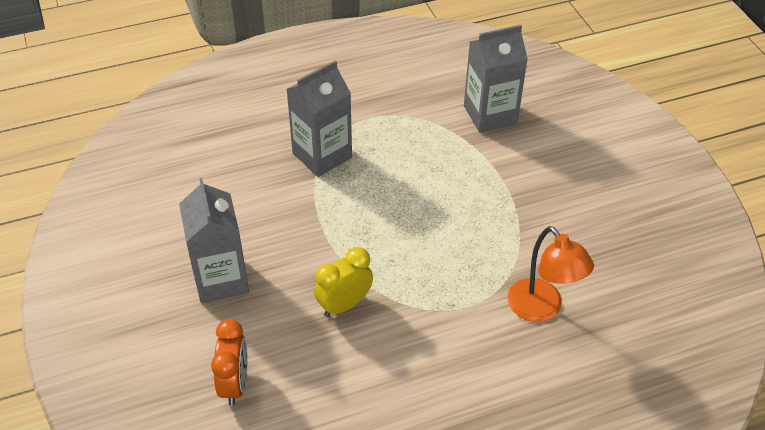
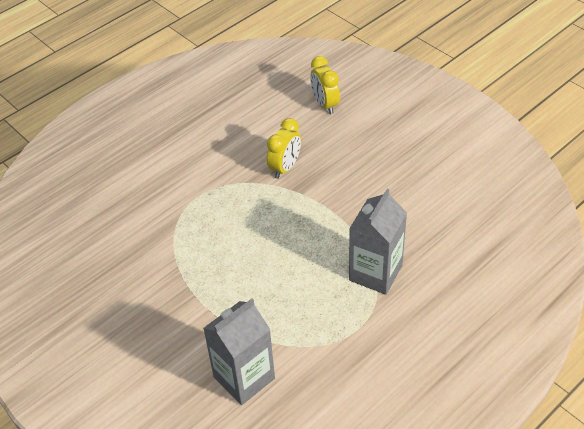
camera: 160 degrees right, 0 degrees up
grey carton [179,178,249,303] -> none
orange clock [211,319,247,406] -> yellow clock [310,56,340,114]
orange lamp [508,226,594,322] -> none

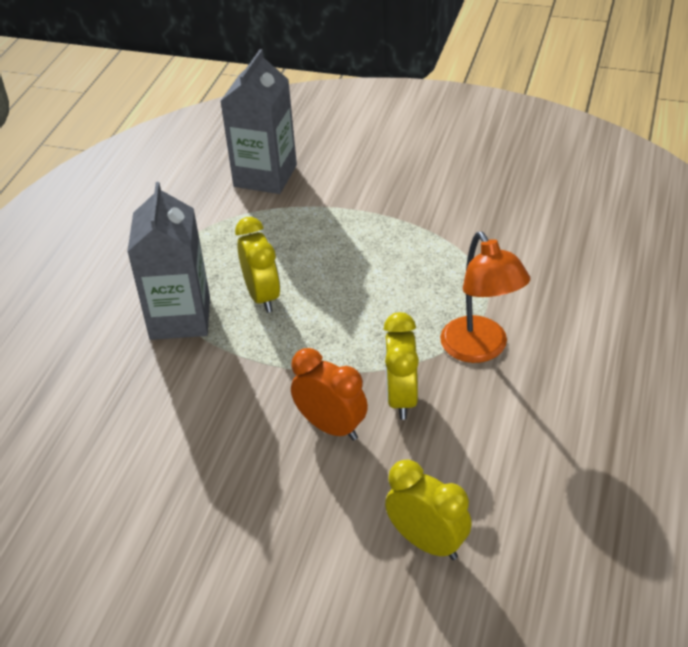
camera: 150 degrees right, 5 degrees down
none -> yellow clock [235,217,280,313]
none -> orange clock [291,348,368,441]
none -> orange lamp [440,232,530,363]

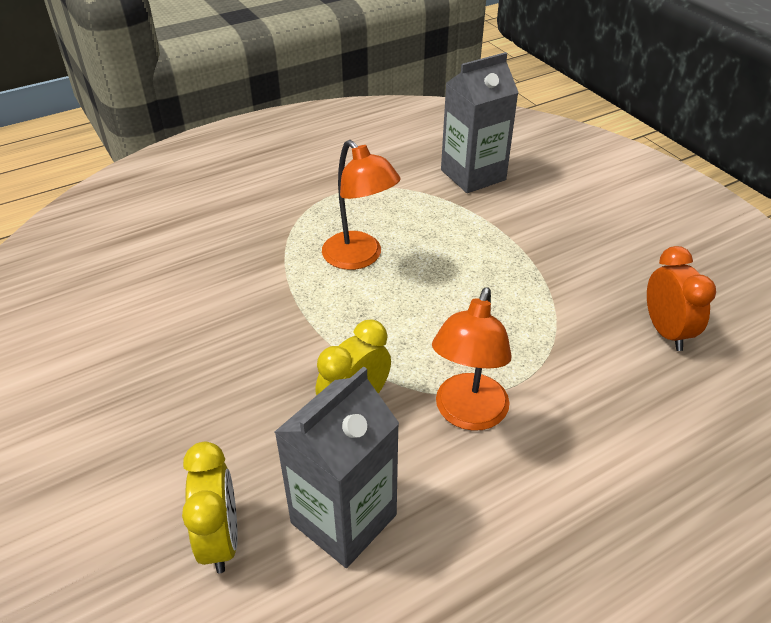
camera: 40 degrees right, 0 degrees up
grey carton [127,182,210,340] -> grey carton moved to [275,366,399,568]
yellow clock [235,217,280,313] -> orange lamp [322,140,401,270]
orange clock [291,348,368,441] -> orange clock moved to [647,246,716,351]

